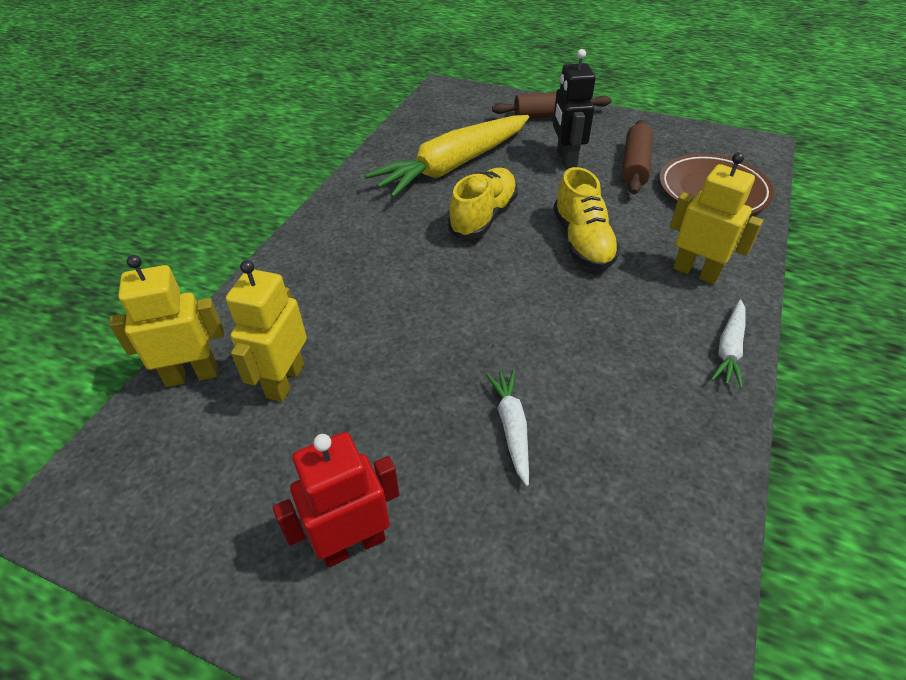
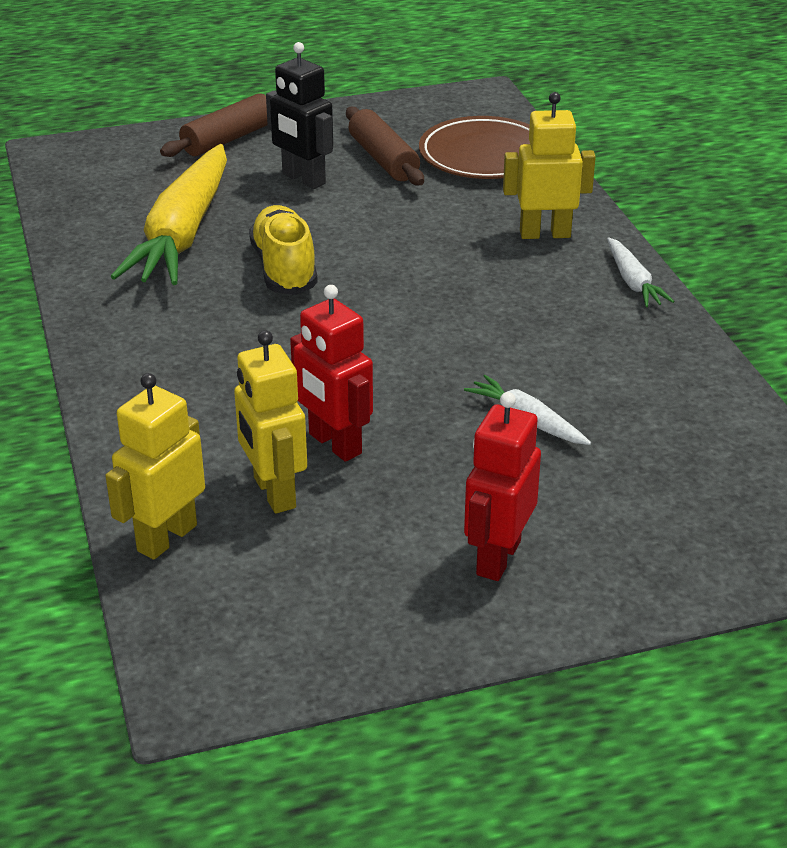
camera: 40 degrees left, 10 degrees down
yellow shoe [553,167,620,270] -> none
none -> red robot [290,285,373,462]

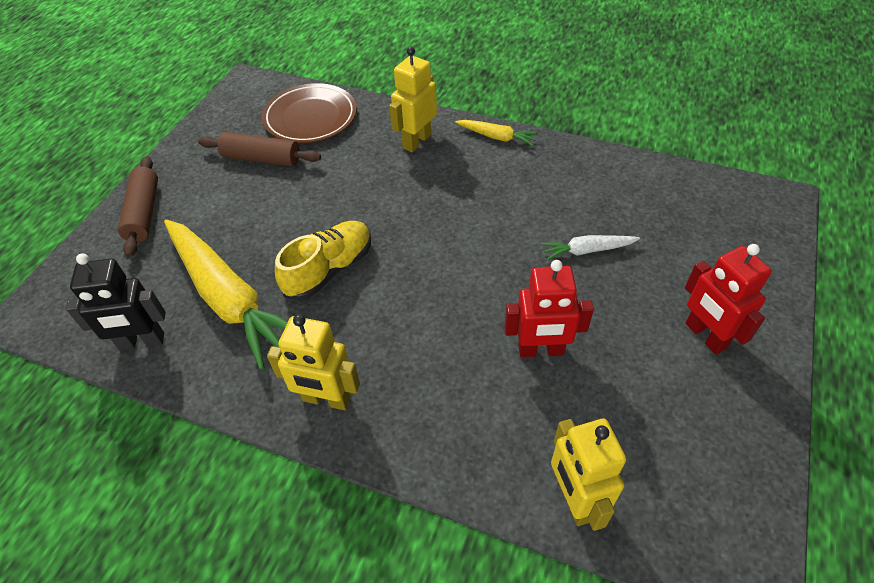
camera: 50 degrees left, 15 degrees up
yellow robot [234,330,307,513] -> yellow robot moved to [267,314,360,410]
yellow shoe [249,205,318,295] -> yellow shoe turned 105 degrees clockwise [275,221,371,300]
black robot [266,42,333,189] -> black robot moved to [66,253,166,351]
white carrot [607,237,675,307] -> yellow carrot [455,120,538,146]

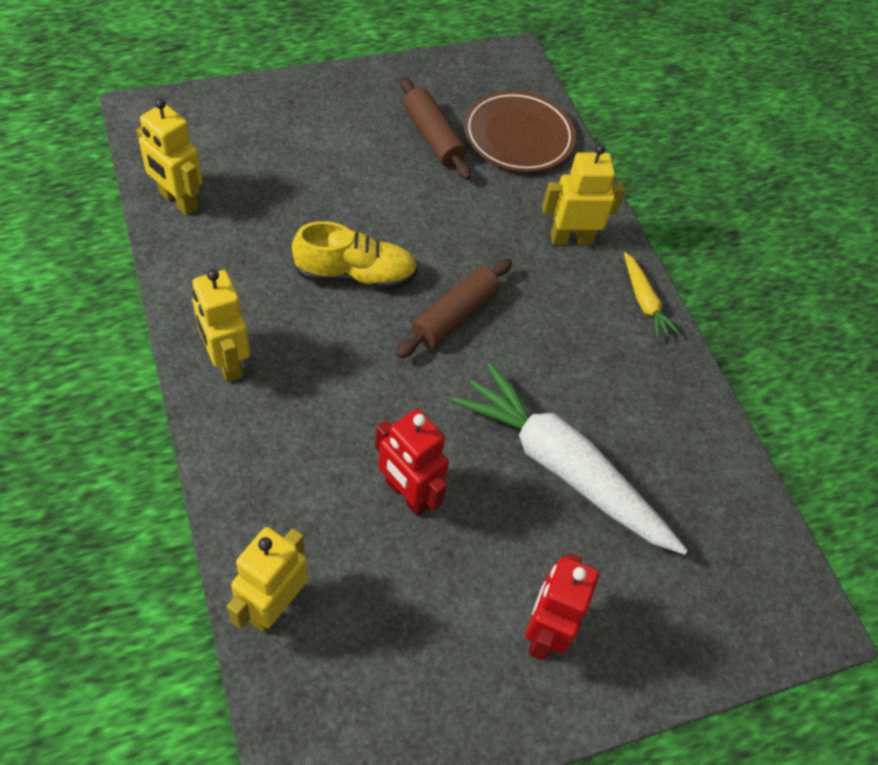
camera: 40 degrees right, 5 degrees up
black robot [66,253,166,351] -> yellow robot [136,98,202,216]
brown rolling pin [118,156,158,257] -> brown rolling pin moved to [396,258,512,359]
yellow carrot [164,220,288,370] -> none
white carrot [541,235,640,261] -> white carrot [452,364,688,555], size x2.21

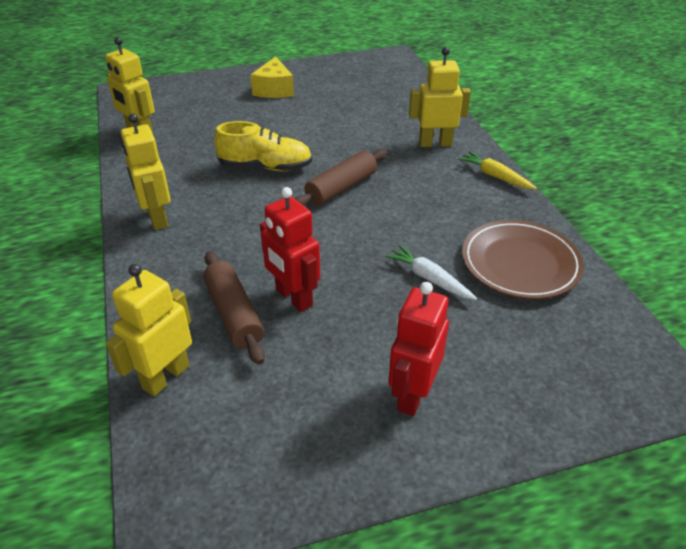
camera: 10 degrees right, 15 degrees down
brown rolling pin [400,77,471,180] -> brown rolling pin moved to [203,251,265,365]
white carrot [452,364,688,555] -> white carrot [385,245,477,300], size x0.45
brown plate [464,91,576,172] -> brown plate moved to [462,220,584,299]
yellow carrot [624,252,680,339] -> yellow carrot turned 150 degrees clockwise [458,151,537,189]
none -> yellow cheese [250,56,294,98]

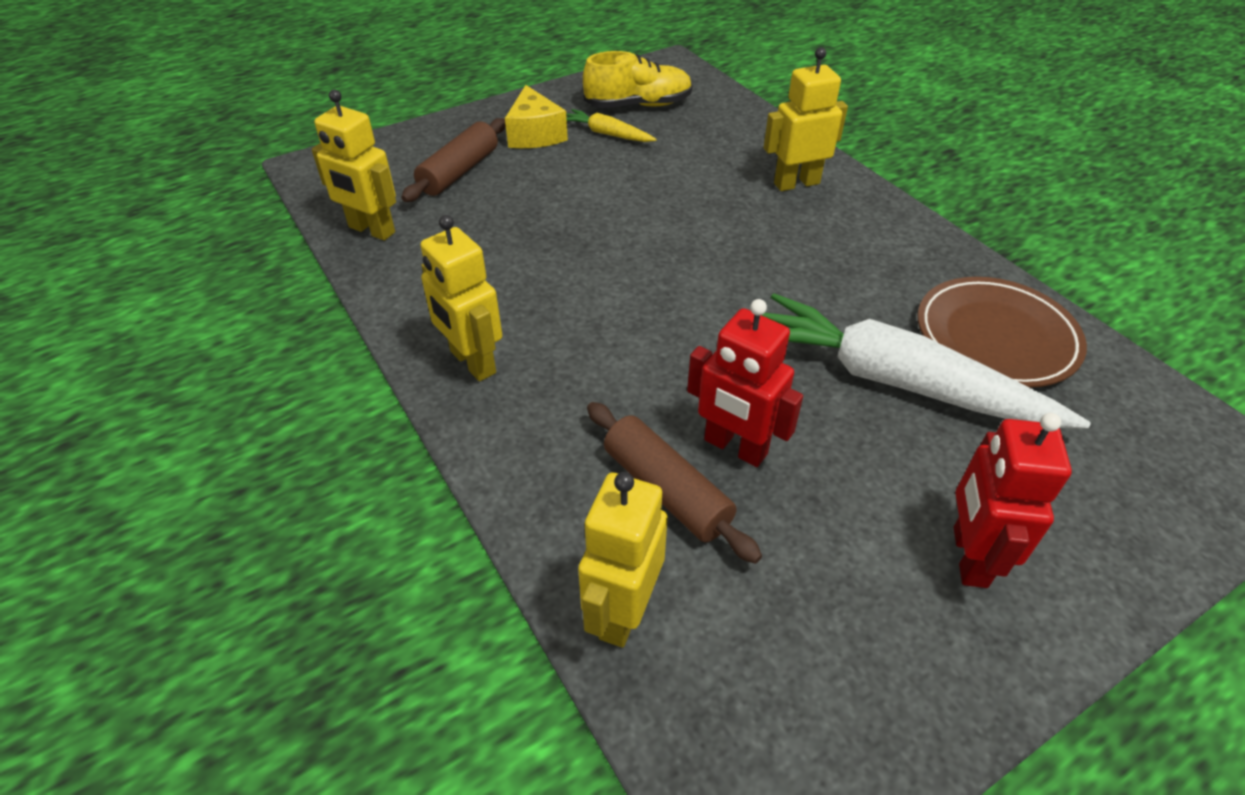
camera: 15 degrees left, 5 degrees up
yellow shoe [214,121,312,171] -> yellow shoe moved to [583,51,693,108]
brown rolling pin [294,149,387,206] -> brown rolling pin moved to [401,118,506,202]
white carrot [385,245,477,300] -> white carrot [762,293,1091,428], size x2.21
yellow carrot [458,151,537,189] -> yellow carrot moved to [566,109,657,142]

